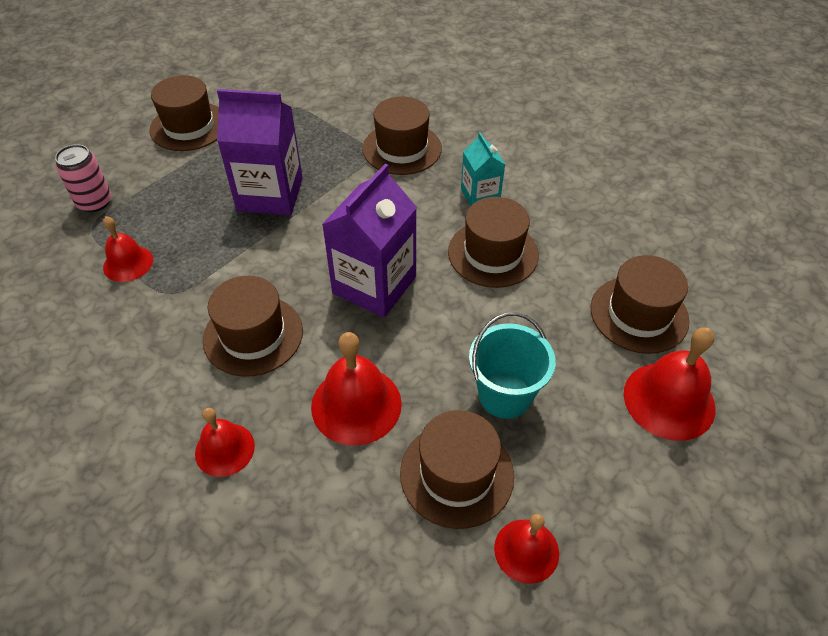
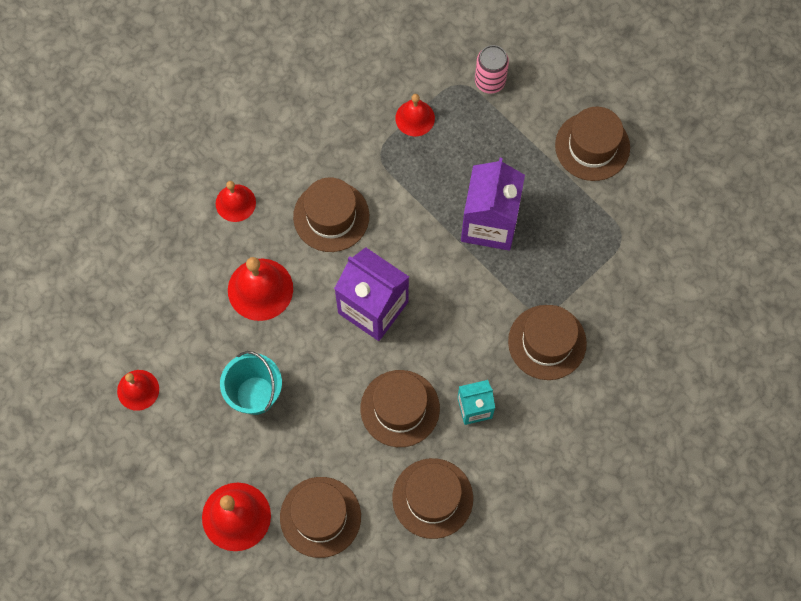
camera: 95 degrees right, 20 degrees up
brown hat [400,410,514,529] -> brown hat moved to [392,458,473,539]

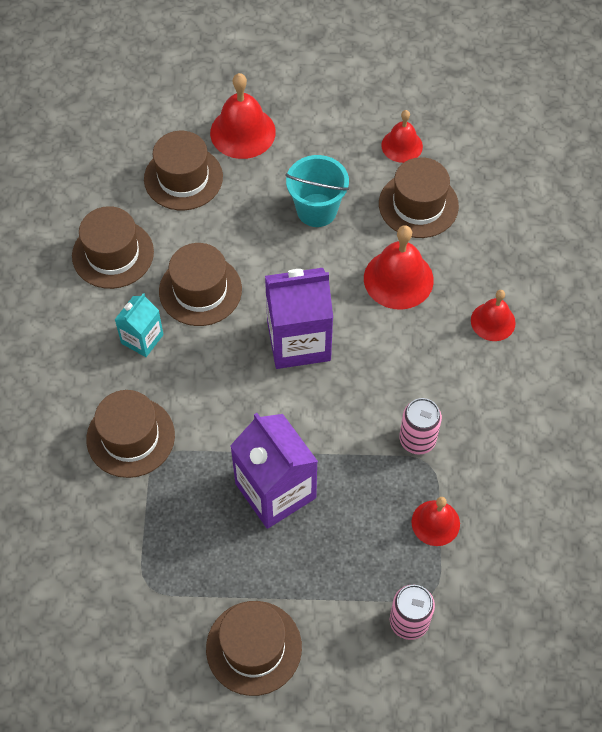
camera: 135 degrees right, 10 degrees down
brown hat [293,177,369,252] -> brown hat moved to [379,157,459,238]
none -> pink can [399,398,442,454]

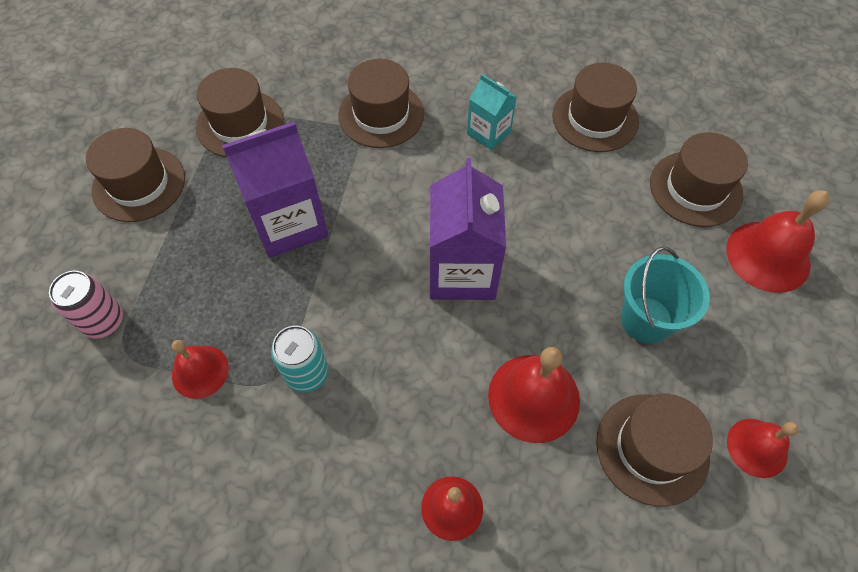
camera: 100 degrees right, 0 degrees up
brown hat [159,243,242,326] -> brown hat moved to [196,68,283,157]
pink can [399,398,442,454] -> turquoise can [271,326,329,393]

